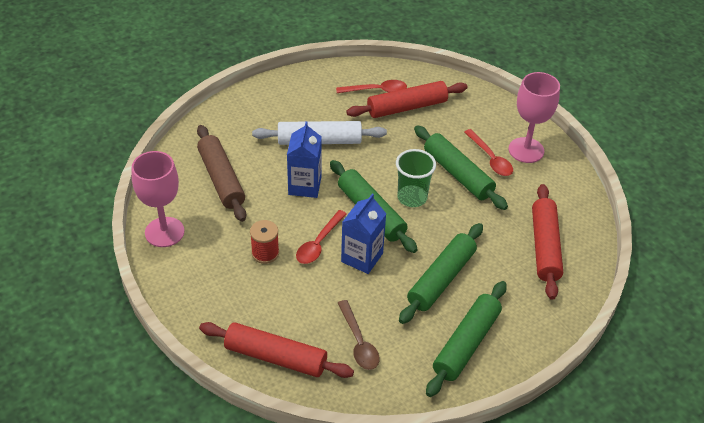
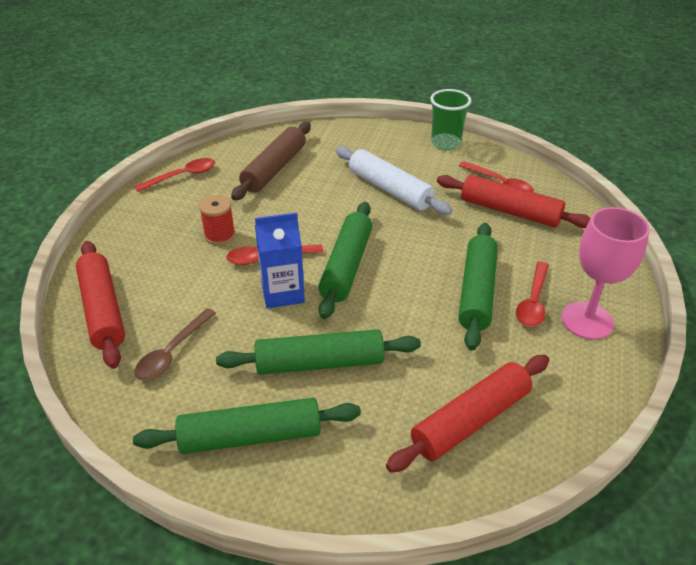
camera: 50 degrees right, 5 degrees down
pink goblet [132,151,185,247] -> red spoon [134,158,215,192]
blue carton [287,121,322,198] -> none
green cup [396,149,436,207] -> green cup moved to [430,89,472,150]

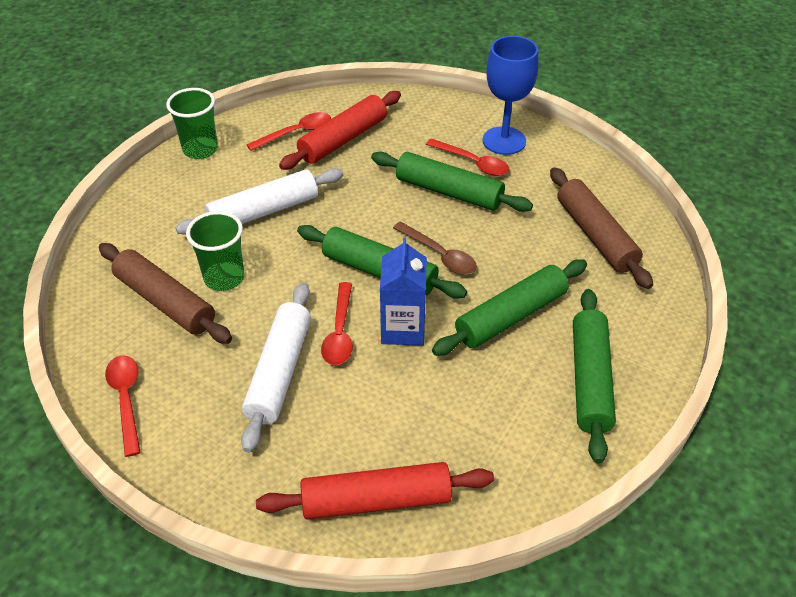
camera: 75 degrees left, 5 degrees up
brown spoon [135,308,216,381] -> brown spoon moved to [393,221,477,275]
red spool [199,195,235,245] -> white rolling pin [241,283,311,453]
green rolling pin [216,329,421,375] -> green rolling pin turned 45 degrees clockwise [432,259,587,356]
red rolling pin [386,355,549,473] -> brown rolling pin [550,167,653,289]
pink goblet [561,207,650,340] -> blue goblet [483,36,538,155]
none -> green cup [186,211,245,291]

